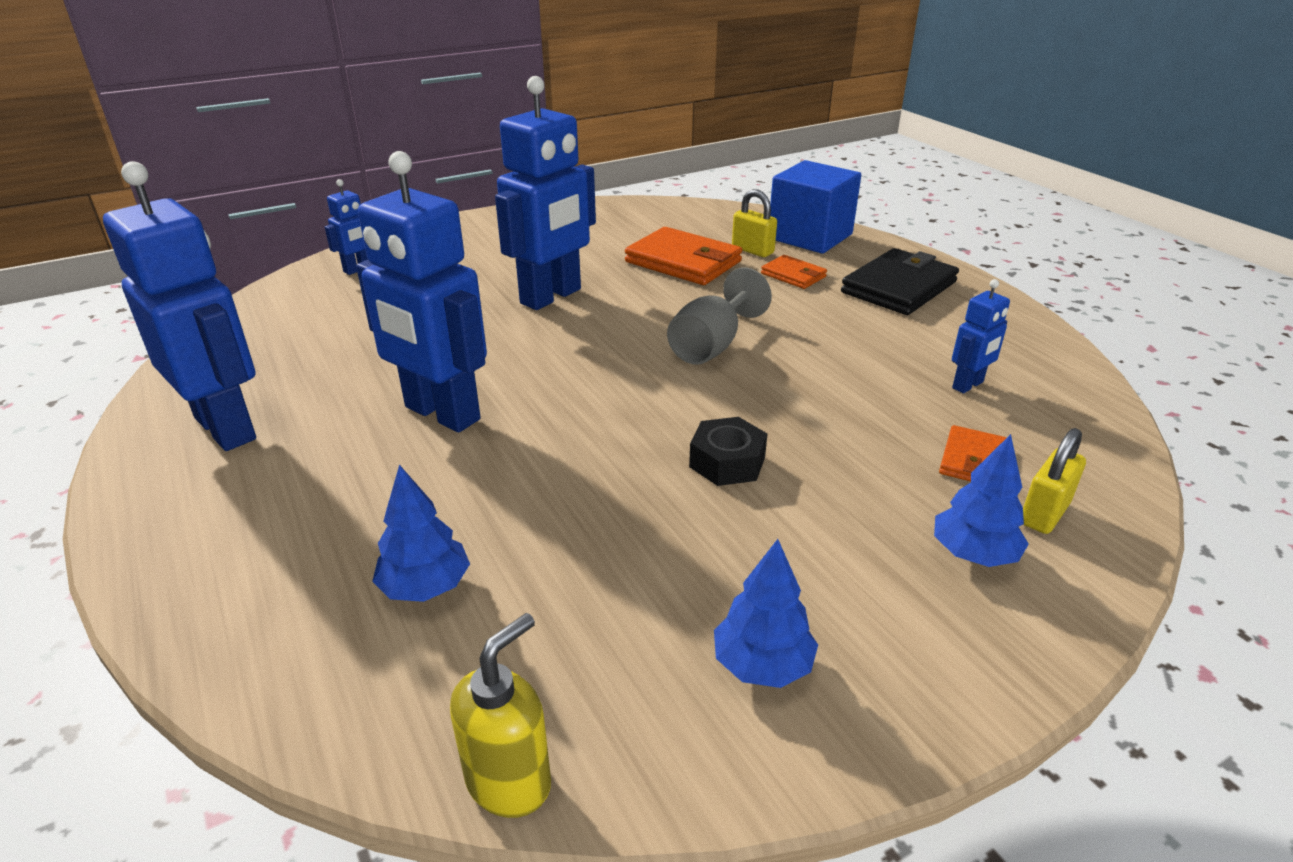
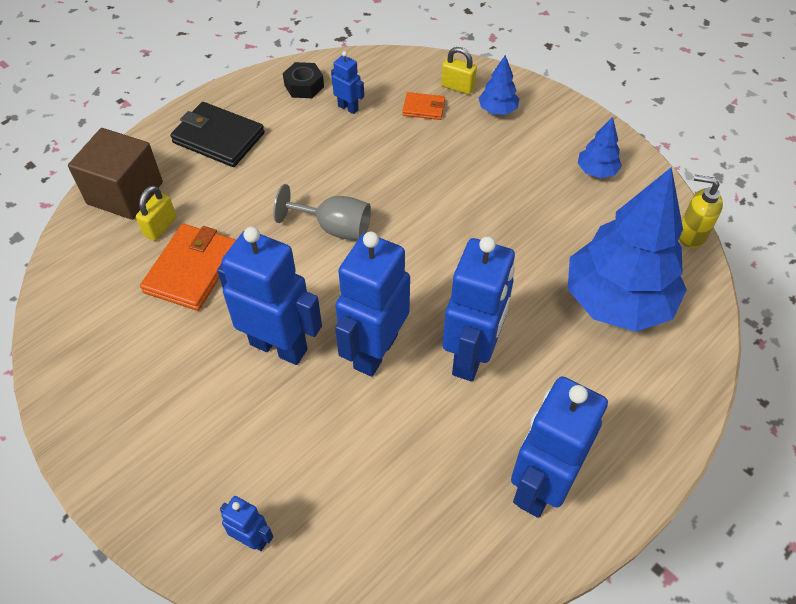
camera: 105 degrees left, 20 degrees up
blue tree [372,465,470,602] -> blue tree [568,167,687,332], size x2.34
black nut [689,417,767,486] -> black nut moved to [283,62,324,98]
orange wallet [761,255,827,289] -> none
blue cube [770,160,861,254] -> brown cube [68,128,163,220]
none -> blue robot [335,232,410,377]

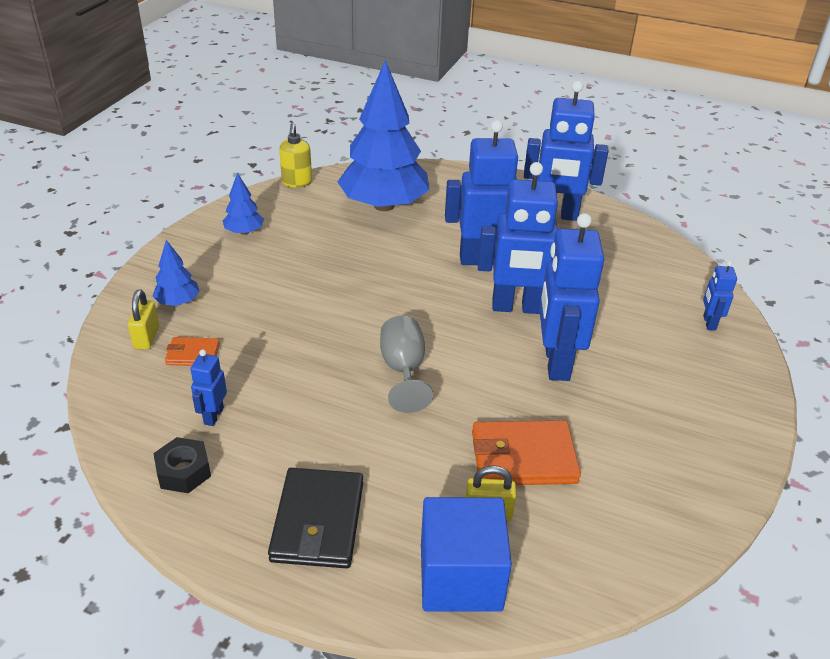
camera: 115 degrees left, 15 degrees down
brown cube [68,128,163,220] -> blue cube [421,497,512,612]
orange wallet [402,92,445,120] -> orange wallet turned 75 degrees counterclockwise [165,337,220,366]

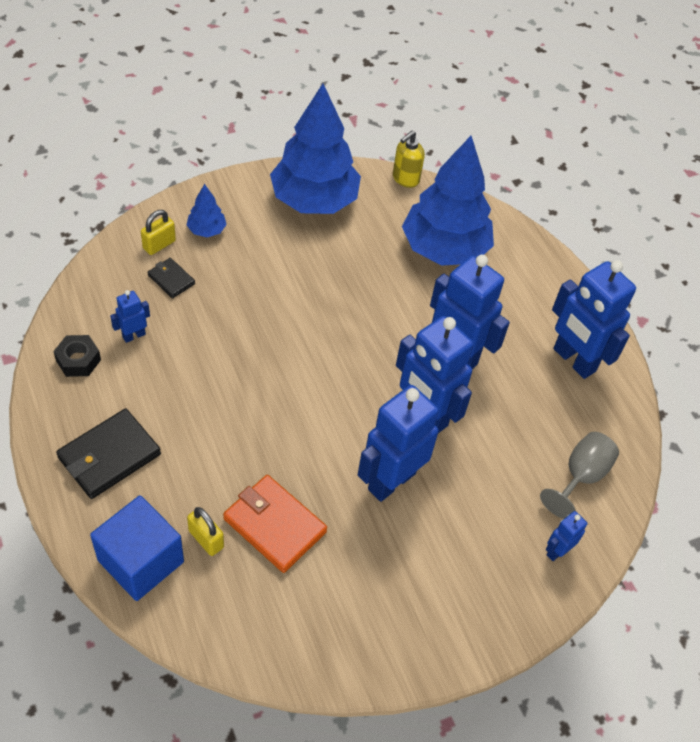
camera: 40 degrees right, 15 degrees up
orange wallet [165,337,220,366] -> black wallet [148,258,195,298]
blue tree [223,173,264,235] -> blue tree [270,84,361,214], size x2.34
grey goblet [380,316,433,413] -> grey goblet moved to [540,432,619,519]

